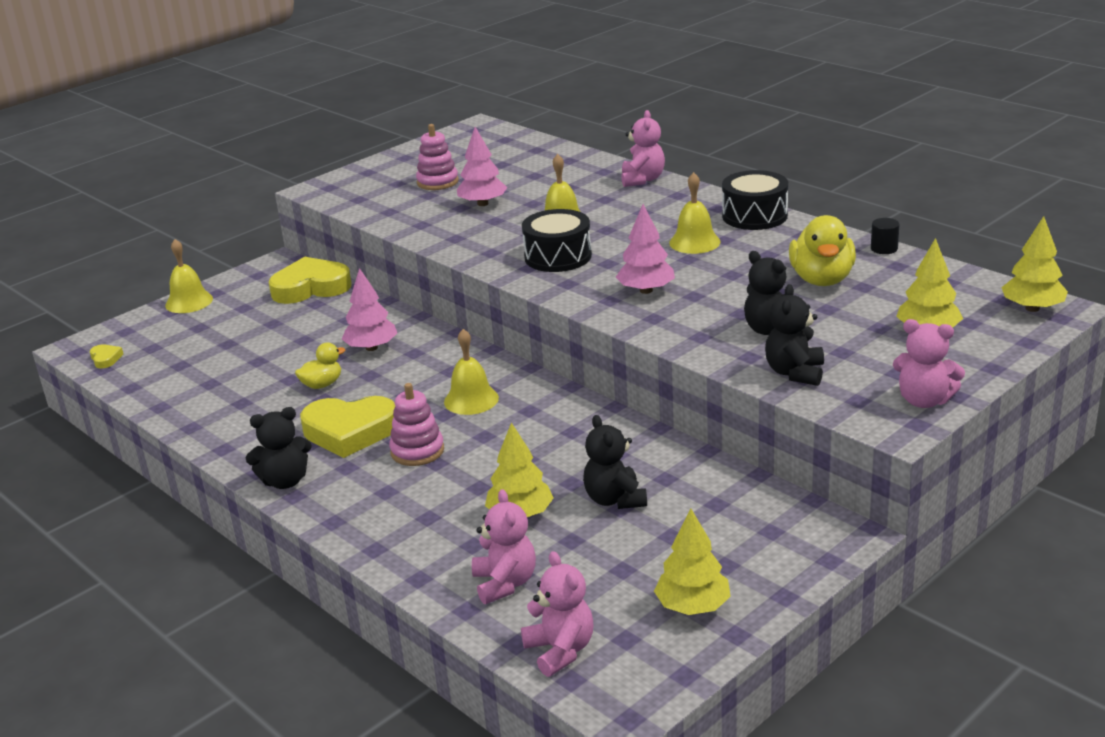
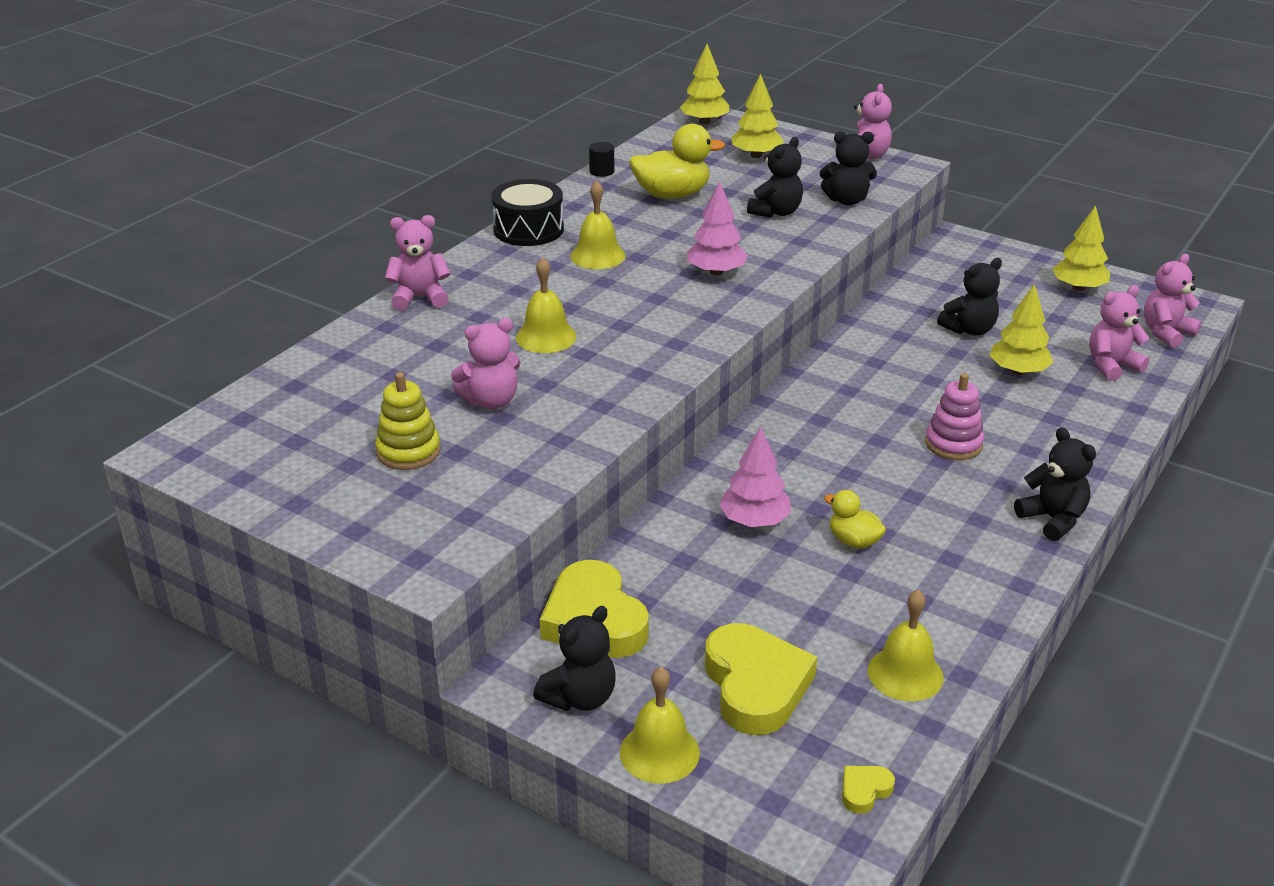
camera: 105 degrees left, 5 degrees up
yellow heart [300,396,396,458] -> yellow heart moved to [705,623,817,735]
pink stacking toy [416,124,459,190] -> yellow stacking toy [375,372,440,470]
yellow bell [444,329,499,415] -> yellow bell moved to [867,590,944,701]
pink tree [457,127,508,206] -> pink teddy bear [451,318,521,409]
black drum [522,209,592,272] -> none
none -> black teddy bear [533,606,616,711]

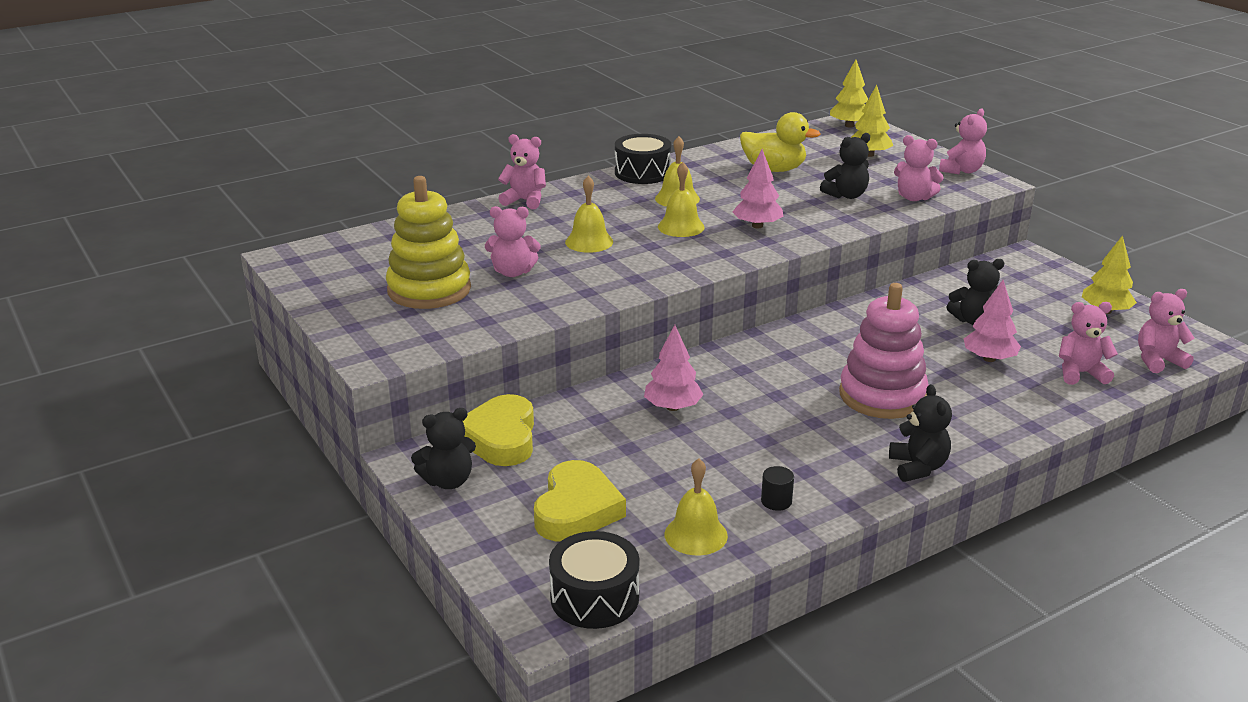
camera: 25 degrees right, 5 degrees down
yellow stacking toy [375,372,440,470] -> yellow stacking toy [386,176,471,309], size x1.73
black cylinder [589,142,614,177] -> black cylinder moved to [761,466,794,511]
yellow bell [620,667,700,784] -> yellow bell moved to [658,162,705,237]
black teddy bear [820,131,877,205] -> pink teddy bear [894,135,944,201]
yellow duck [824,490,886,549] -> none
yellow heart [842,766,895,814] -> black drum [549,531,640,629]
pink stacking toy [925,373,984,460] -> pink stacking toy [839,283,929,419], size x1.73
yellow tree [989,284,1053,375] -> pink tree [963,280,1021,362]

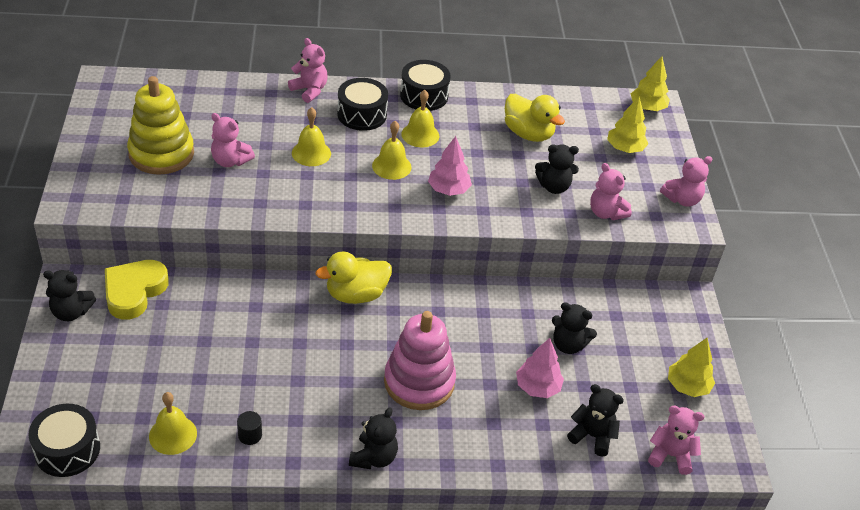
camera: 25 degrees right, 15 degrees up
yellow heart [534,460,626,541] -> none
pink tree [644,325,704,411] -> none
pink teddy bear [1059,302,1118,385] -> black teddy bear [567,384,624,457]
none -> yellow duck [315,252,392,304]
none -> black drum [337,78,388,131]

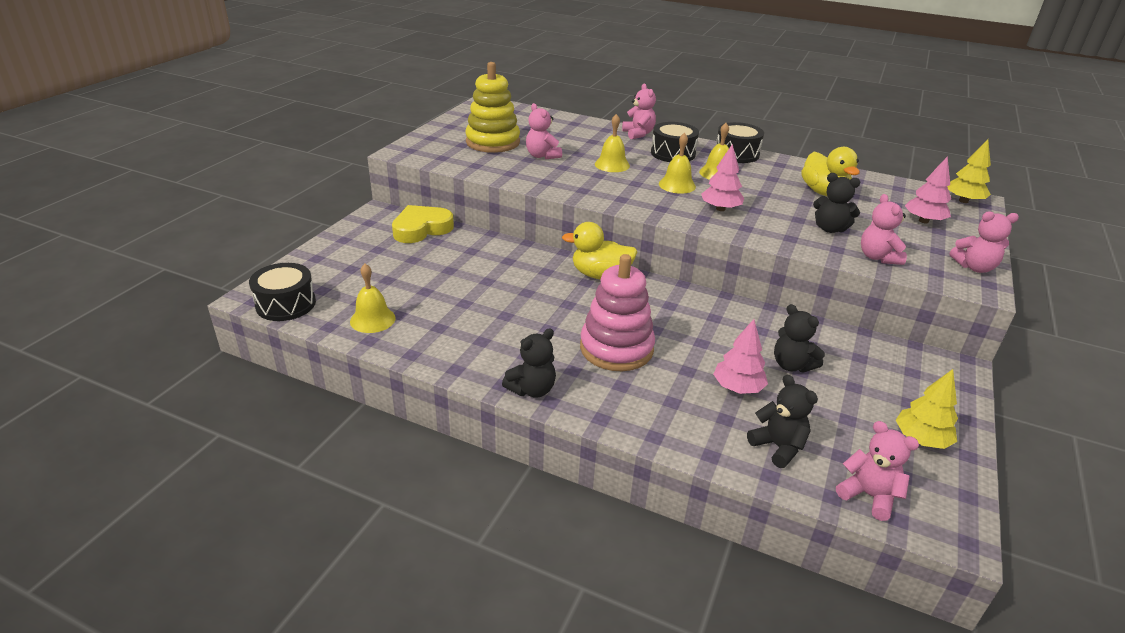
camera: 30 degrees right, 10 degrees down
black teddy bear [43,270,96,321] -> none
black cylinder [237,411,262,445] -> none
yellow tree [607,97,648,153] -> pink tree [905,156,951,223]

